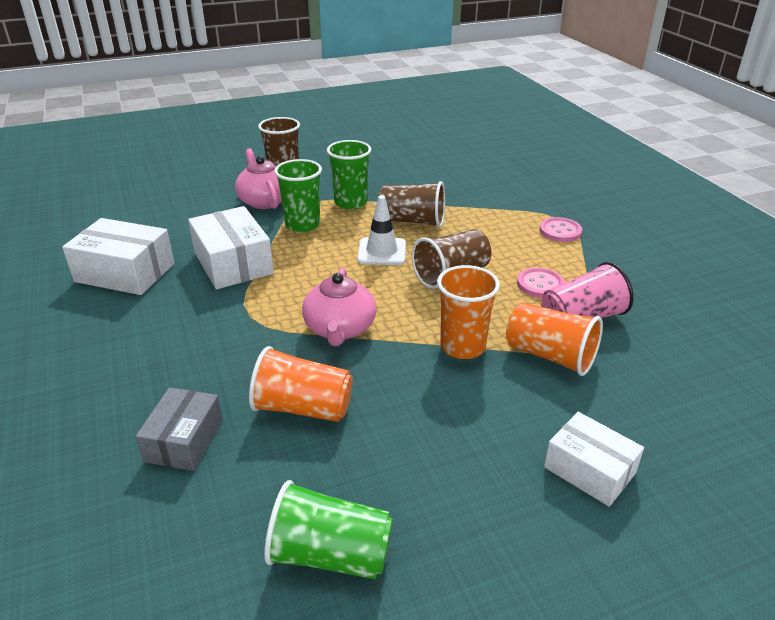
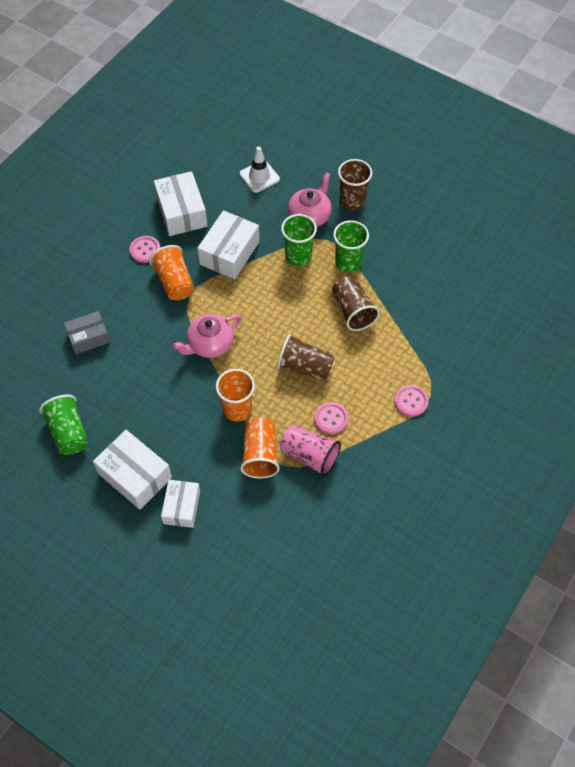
camera: 55 degrees right, 25 degrees up
orange cup [249,346,353,422] -> orange cup moved to [149,245,194,300]
white traffic cone [357,195,406,265] -> white traffic cone moved to [240,147,280,193]
none -> white box [93,430,172,510]
none -> pink button [130,236,160,263]

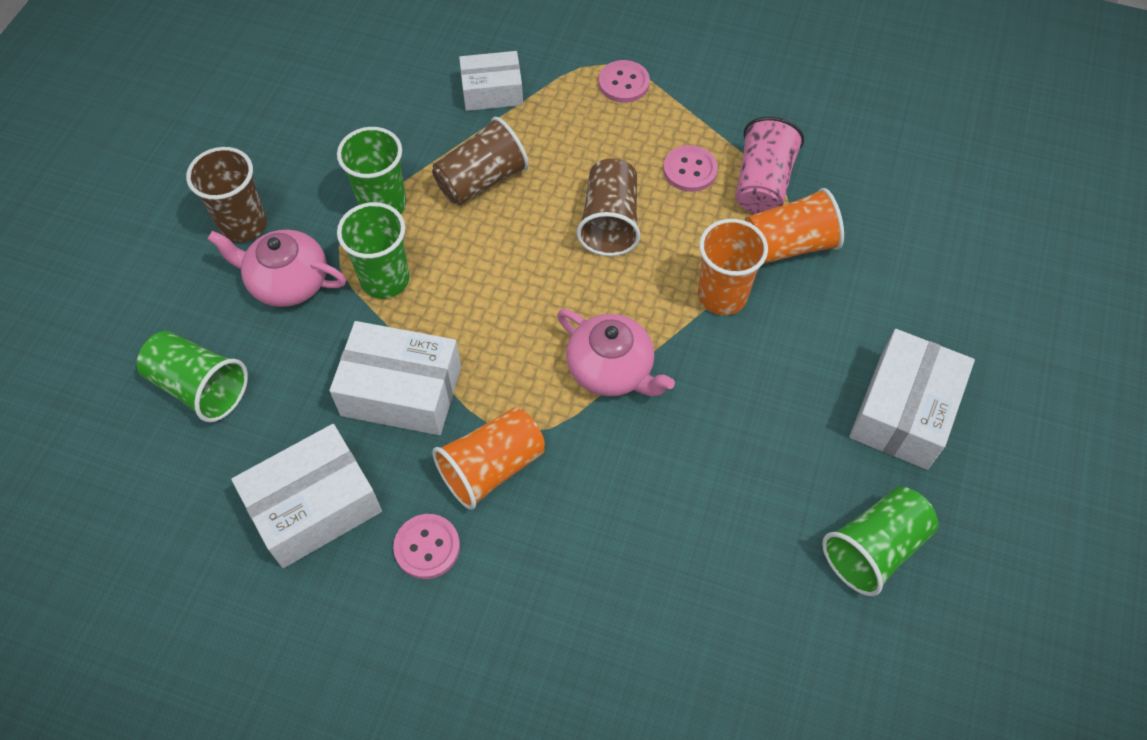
camera: 105 degrees left, 0 degrees up
grey box [64,311,110,354] -> none
white box [161,480,200,528] -> white box moved to [459,51,523,111]
white traffic cone [240,147,280,193] -> green cup [137,331,248,422]

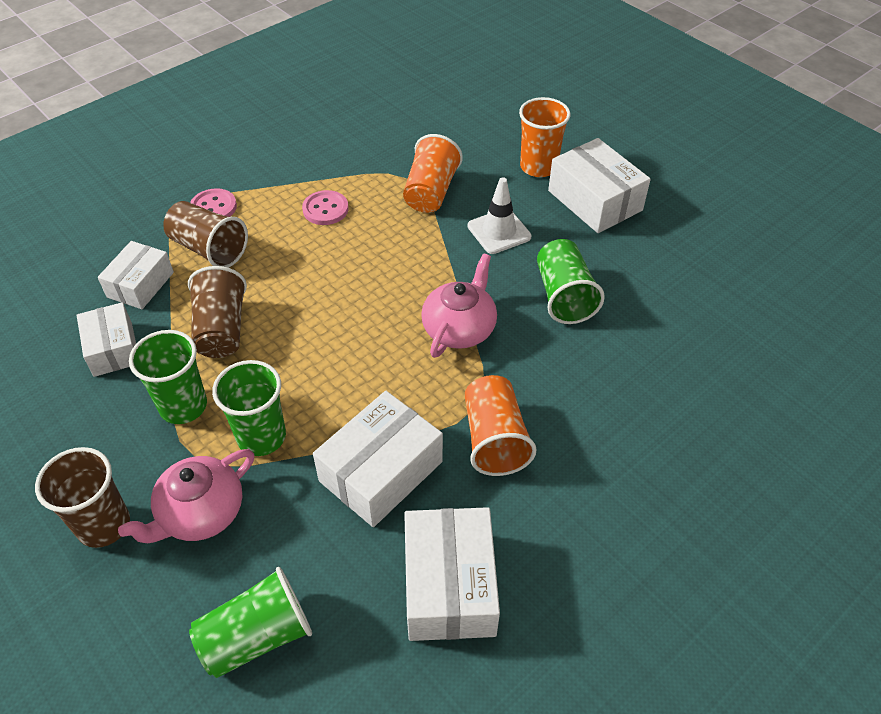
camera: 60 degrees left, 10 degrees down
pink button [393,514,460,579] -> none
pink teapot [557,309,675,397] -> pink teapot turned 45 degrees counterclockwise [421,253,497,358]
brown cup [577,158,641,256] -> brown cup moved to [163,201,248,268]
orange cup [698,219,768,315] -> orange cup moved to [519,97,571,177]
pink cup [735,116,804,214] -> none
green cup [822,487,938,596] -> green cup moved to [537,239,605,324]
none -> white box [77,302,136,377]
none -> white traffic cone [468,177,531,254]

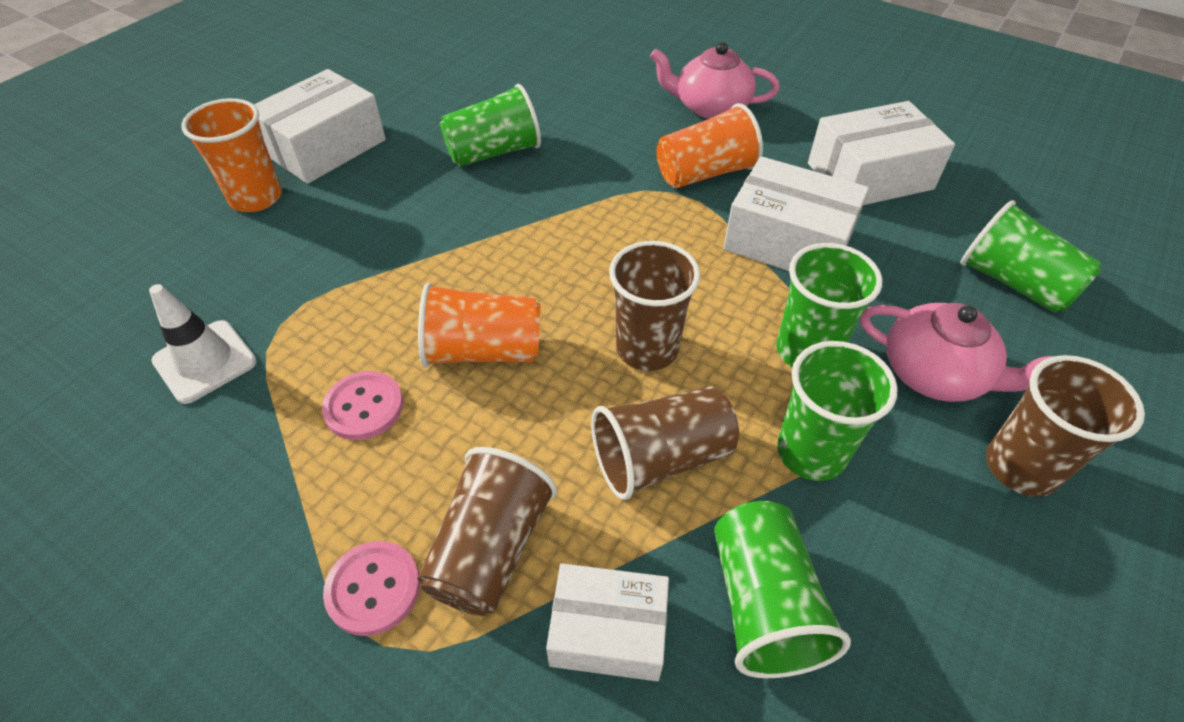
camera: 105 degrees left, 0 degrees up
white box [77,302,136,377] -> green cup [714,501,851,678]
orange cup [403,134,463,213] -> orange cup moved to [418,283,541,367]
pink teapot [421,253,497,358] -> pink teapot moved to [650,42,780,119]
white traffic cone [468,177,531,254] -> white traffic cone moved to [149,284,257,404]
none -> brown cup [609,241,700,371]

